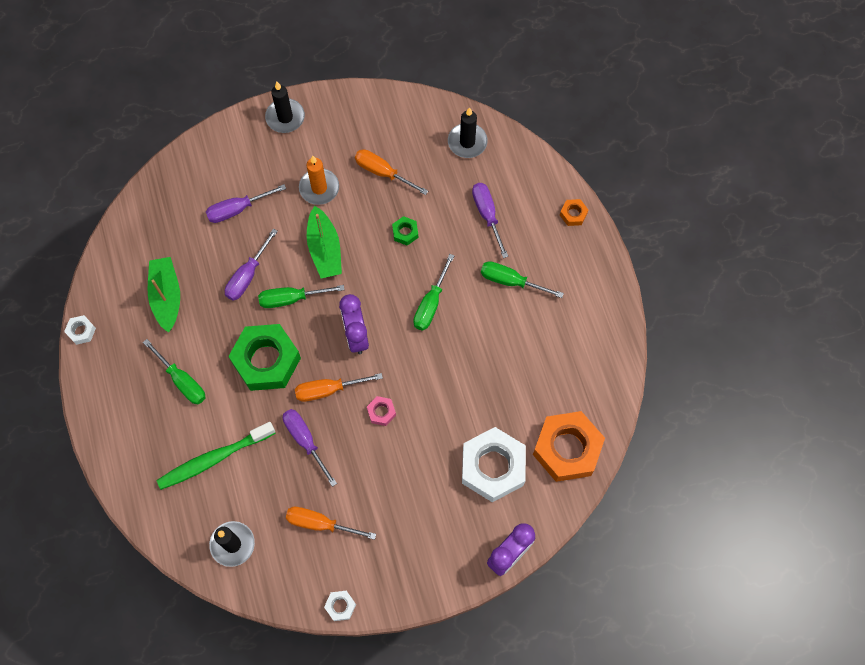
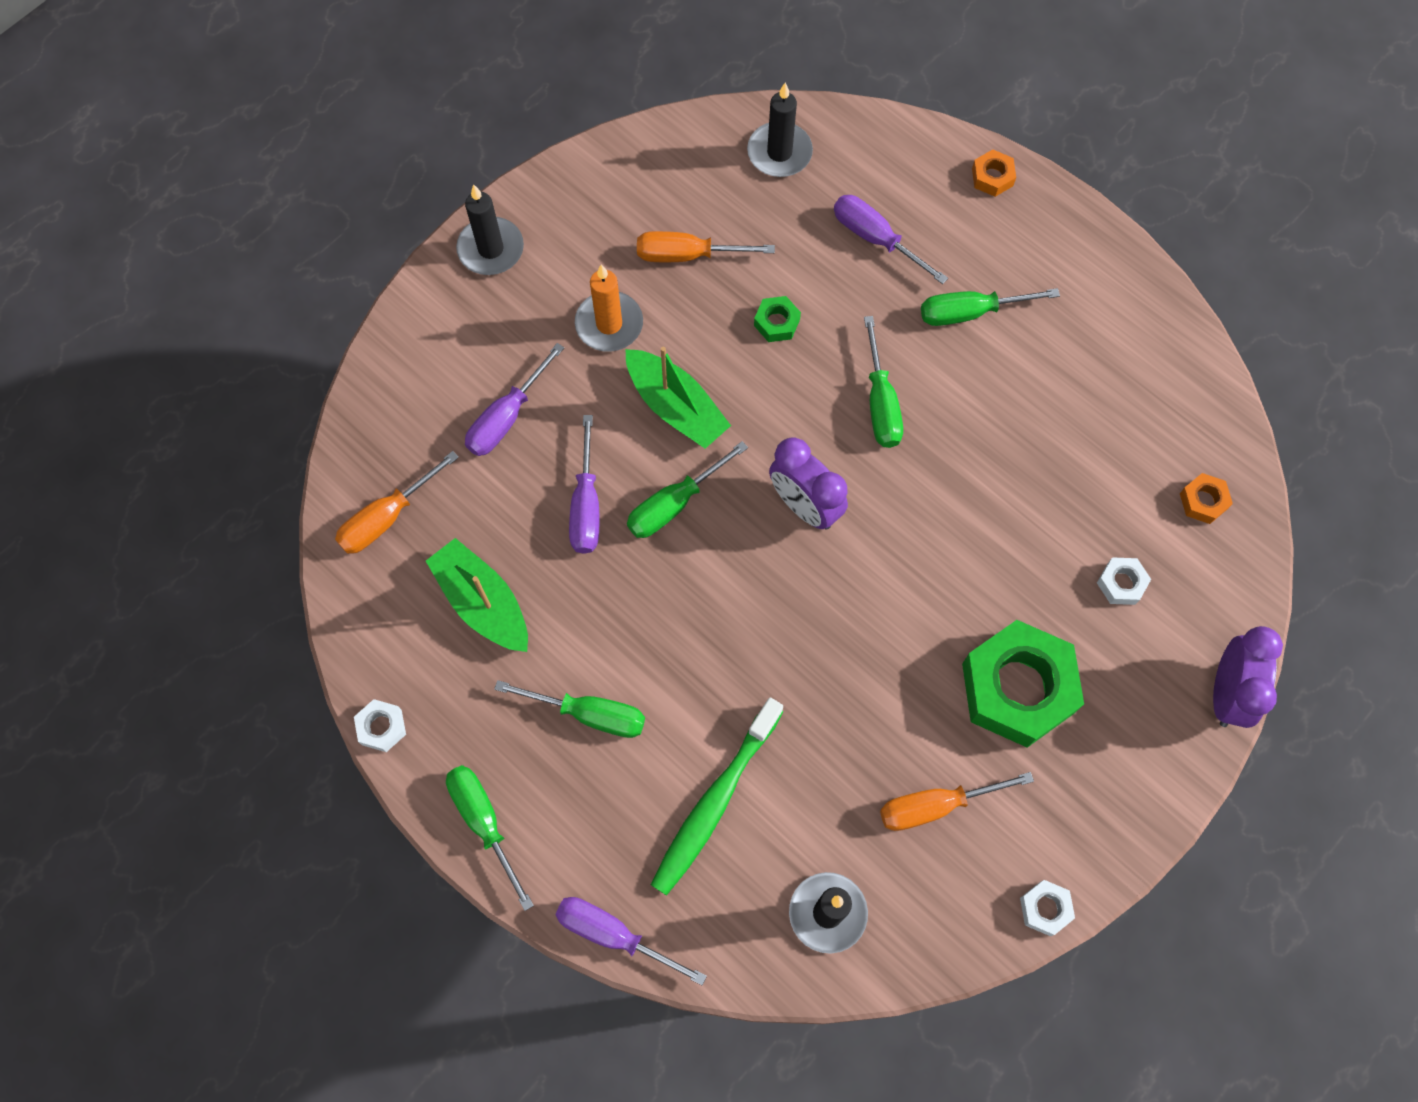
camera: 30 degrees left, 0 degrees up
green nut [228,324,301,391] -> green nut moved to [962,620,1084,748]
purple screwdriver [283,409,337,487] -> purple screwdriver moved to [555,897,707,985]
orange screwdriver [295,373,383,402] -> orange screwdriver moved to [335,451,459,554]
pink nut [367,396,396,426] -> none
white nut [462,427,526,502] -> white nut [1097,557,1151,605], size x0.43
orange nut [533,411,605,482] -> orange nut [1180,473,1233,524], size x0.43
none -> green screwdriver [446,765,534,911]

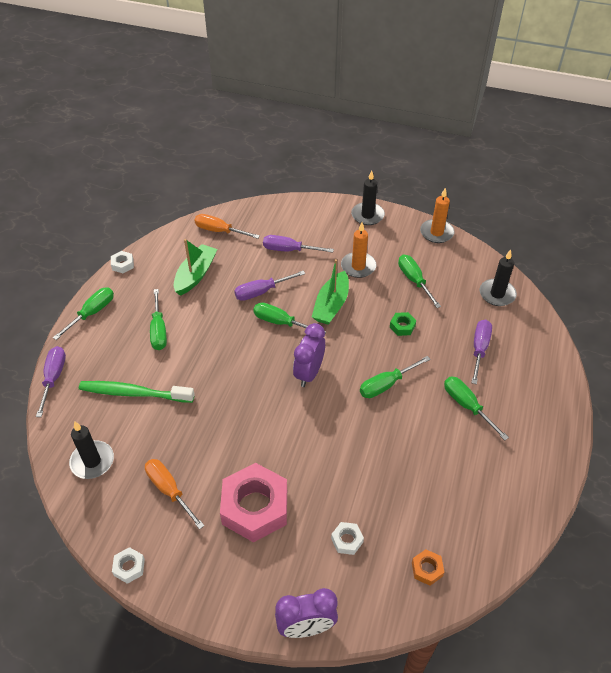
camera: 65 degrees right, 20 degrees down
orange screwdriver [637,231,775,262] -> green screwdriver [398,255,441,308]
green nut [962,620,1084,748] -> pink nut [220,463,287,542]
orange nut [972,149,1016,197] -> none
none -> orange candle [420,188,455,243]

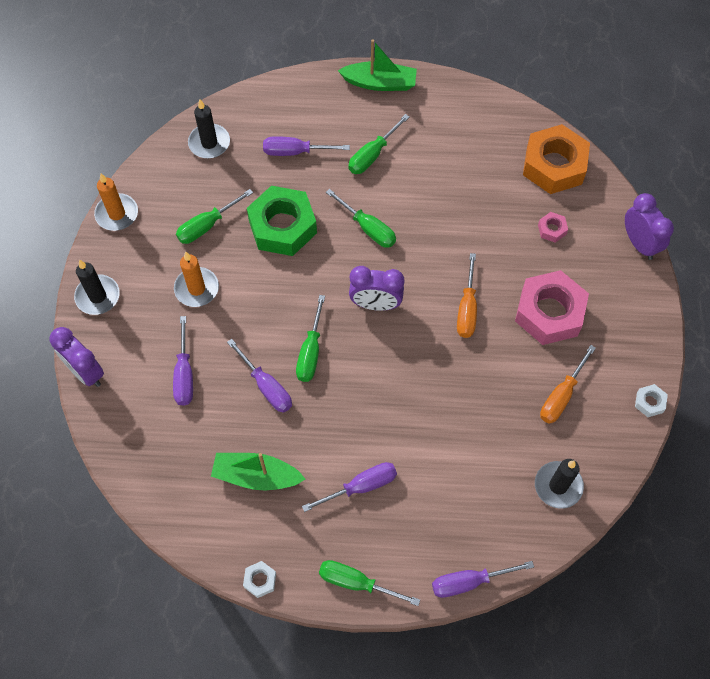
camera: 105 degrees left, 15 degrees up
green toothbrush [79,381,195,403] -> none
green screwdriver [150,289,167,350] -> purple screwdriver [302,462,397,512]
orange screwdriver [194,214,260,239] -> orange screwdriver moved to [457,253,477,338]
green boat [312,259,349,325] -> green boat moved to [338,40,417,91]
white nut [331,522,364,555] -> pink nut [538,212,568,243]
green nut [390,312,416,336] -> green nut [247,186,317,256], size x2.35
orange nut [412,549,444,586] -> orange nut [523,124,590,194], size x2.35
none -> purple clock [50,327,104,387]

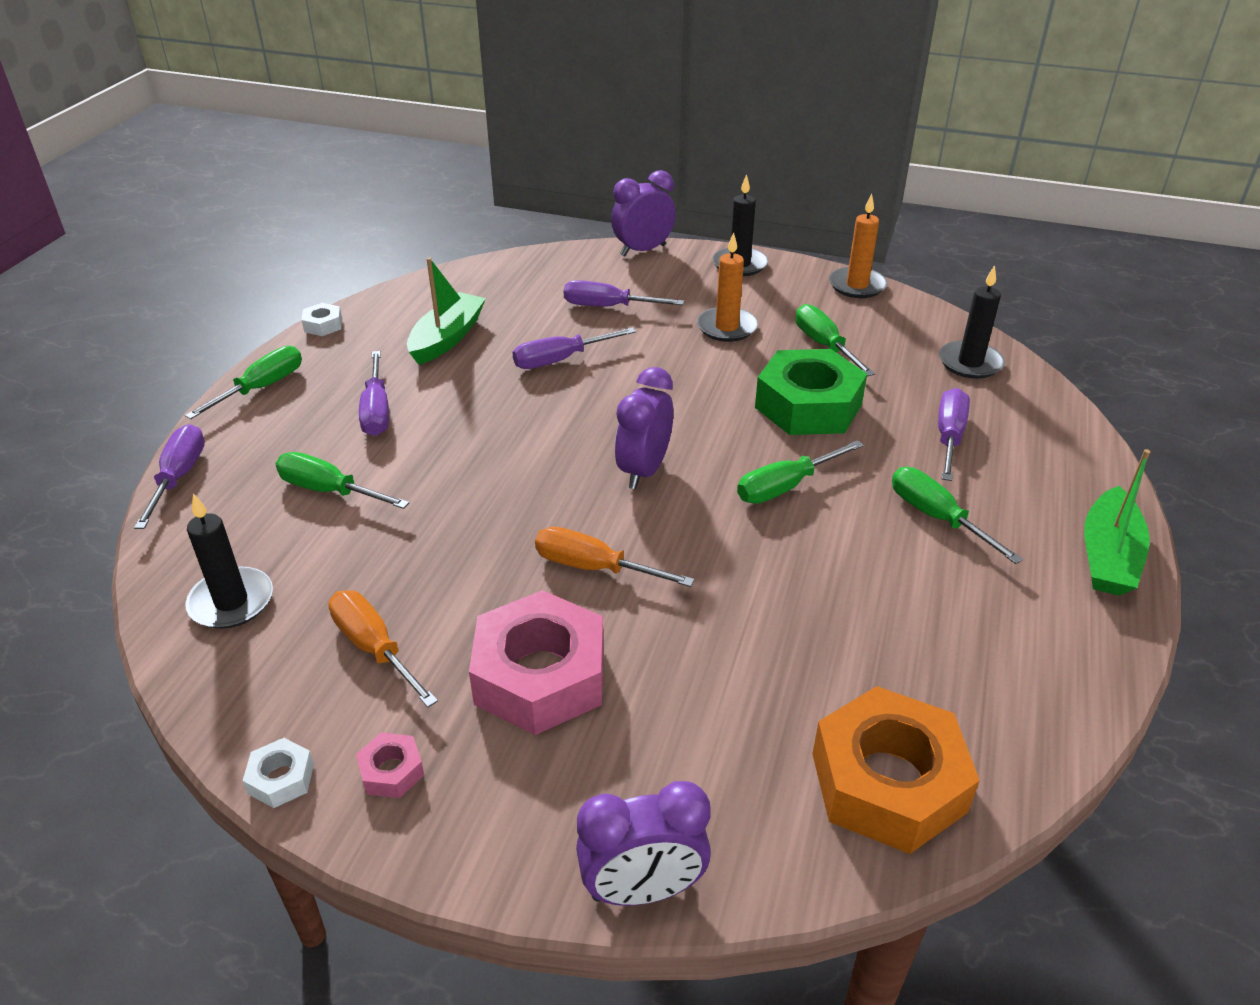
camera: 105 degrees right, 25 degrees down
green screwdriver [296,295,325,382] -> green screwdriver moved to [276,452,409,509]
pink nut [538,212,568,243] -> pink nut moved to [356,732,424,798]

